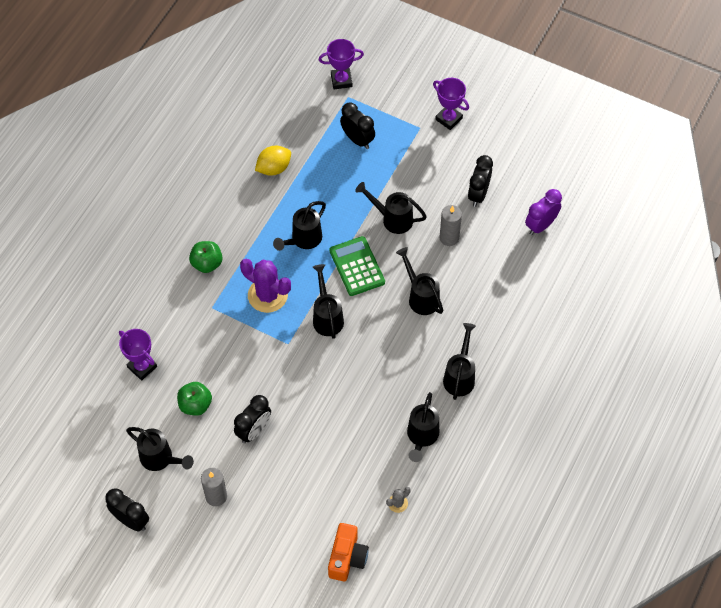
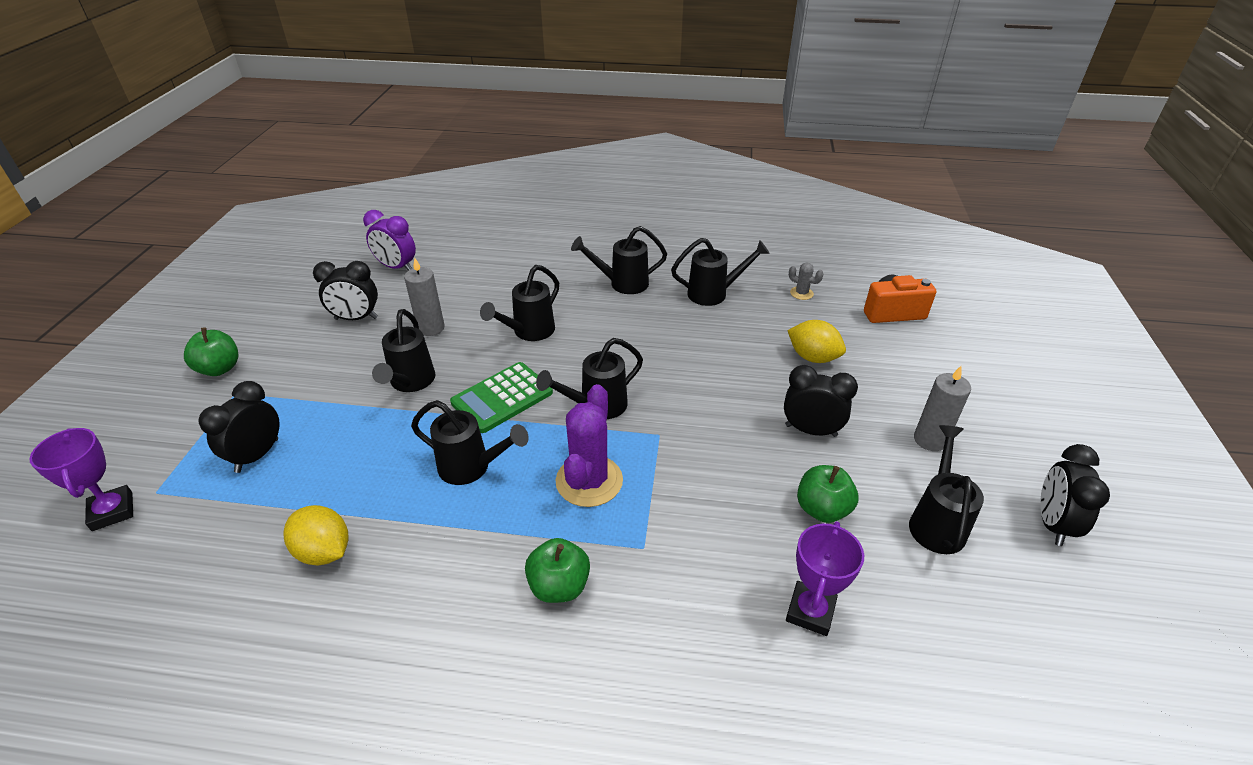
camera: 110 degrees left, 20 degrees down
purple trophy [433,78,469,130] -> green apple [184,328,239,376]
none -> yellow lemon [787,320,846,363]

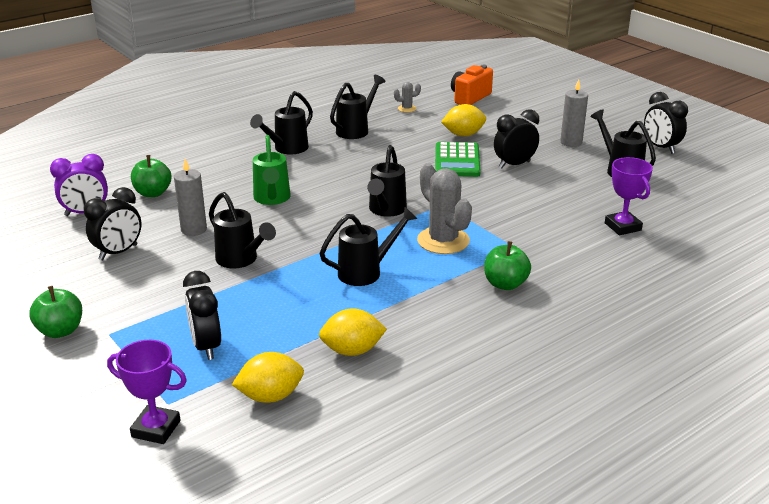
camera: 45 degrees left, 10 degrees down
green calculator [450,362,553,433] -> green calculator moved to [435,142,481,177]
black watering can [480,265,559,341] -> green watering can [253,135,291,205]
purple cactus [555,384,623,507] -> grey cactus [417,163,472,254]
green apple [797,465,858,523] -> green apple moved to [131,155,172,197]
none -> yellow lemon [232,352,304,403]

